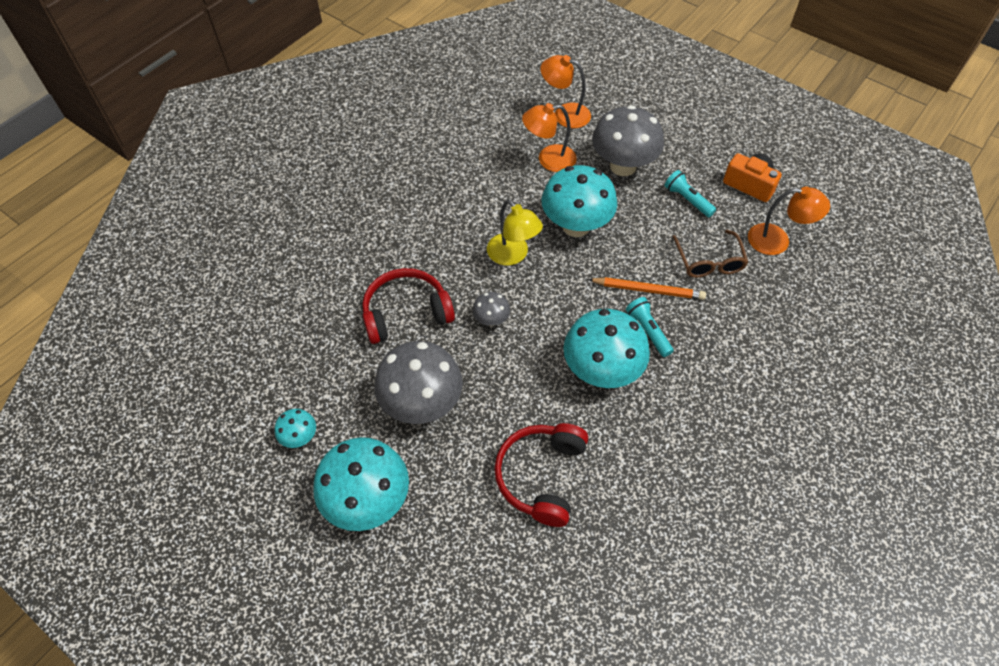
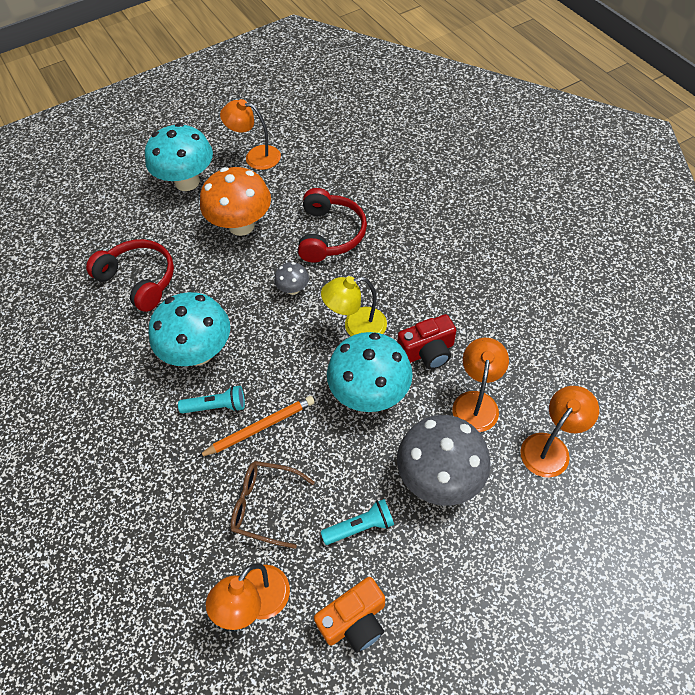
camera: 115 degrees right, 0 degrees up
turquoise mushroom [275,409,316,448] -> orange lamp [220,99,281,170]
grey mushroom [374,341,463,424] -> orange mushroom [200,167,271,236]
orange pencil [588,277,706,300] -> orange pencil turned 150 degrees counterclockwise [198,396,315,457]
none -> red camera [397,314,456,369]

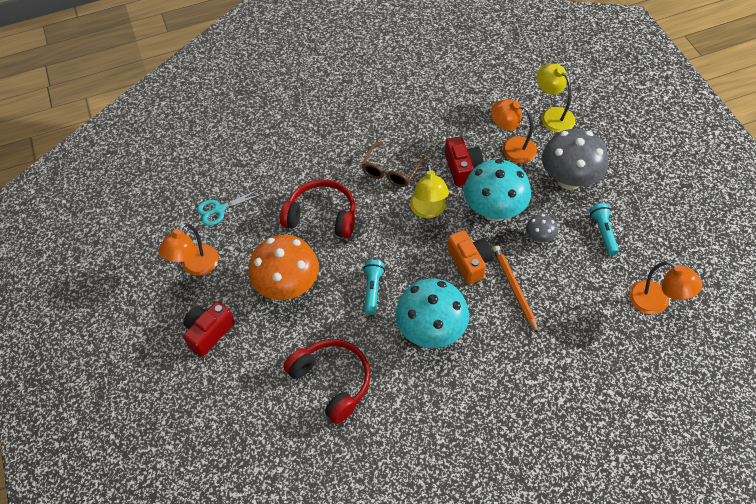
camera: 80 degrees left, 0 degrees up
red headphones [86,239,174,312] -> red headphones turned 90 degrees clockwise [283,339,371,424]
turquoise mushroom [145,123,213,191] -> red camera [183,302,235,357]
turquoise flashlight [178,386,245,414] -> turquoise flashlight moved to [363,260,385,315]
brown glasses [230,461,315,549] -> brown glasses moved to [361,142,425,187]
grey mushroom [274,262,309,295] -> grey mushroom moved to [526,214,558,243]
orange camera [314,577,385,653] -> orange camera moved to [448,230,493,284]
orange lamp [520,386,599,477] -> yellow lamp [536,64,575,133]
none -> turquoise scissors [197,189,263,226]

